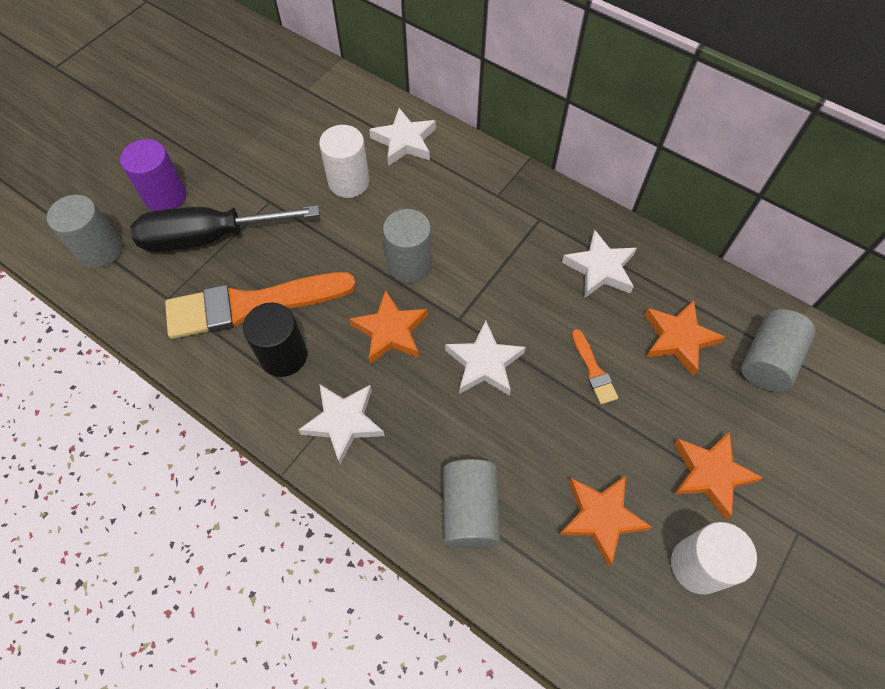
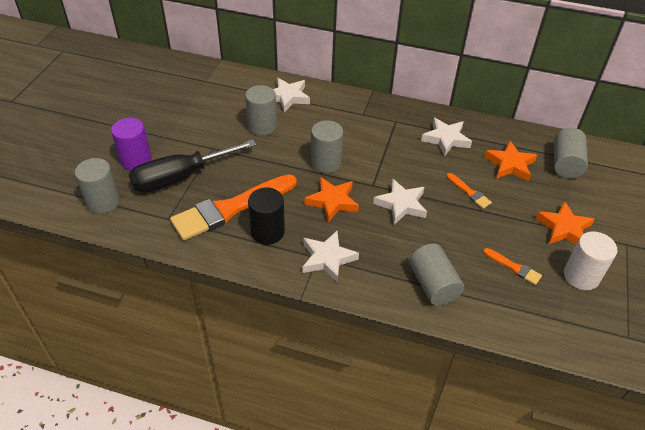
camera: 20 degrees left, 15 degrees down
white cylinder [319,125,370,198] -> grey cylinder [245,85,277,136]
orange star [559,476,652,566] -> orange brush [483,248,542,285]

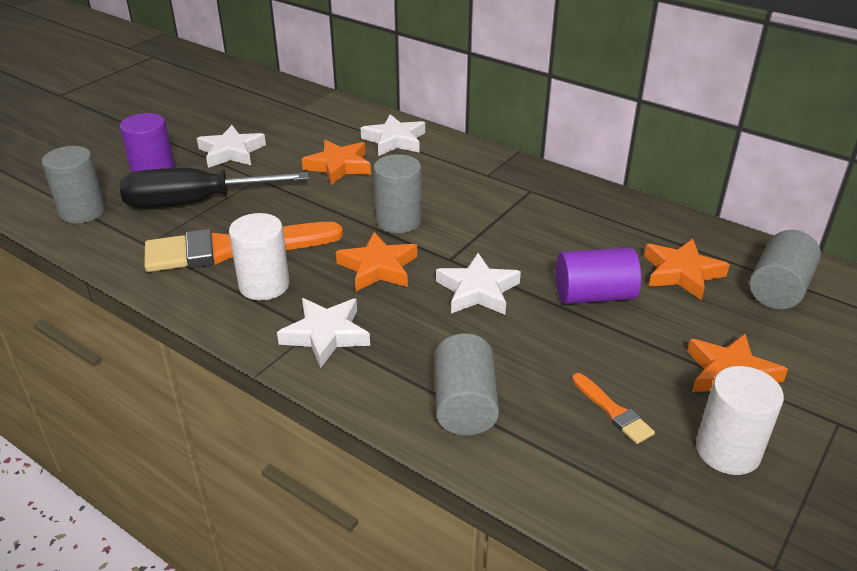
camera: 20 degrees right, 10 degrees down
grey cylinder [245,85,277,136] -> orange star [302,140,371,185]
black cylinder [248,187,285,245] -> white cylinder [229,213,290,300]
white star [421,118,472,156] -> white star moved to [197,125,266,168]
orange brush [447,173,492,209] -> purple cylinder [555,247,641,304]

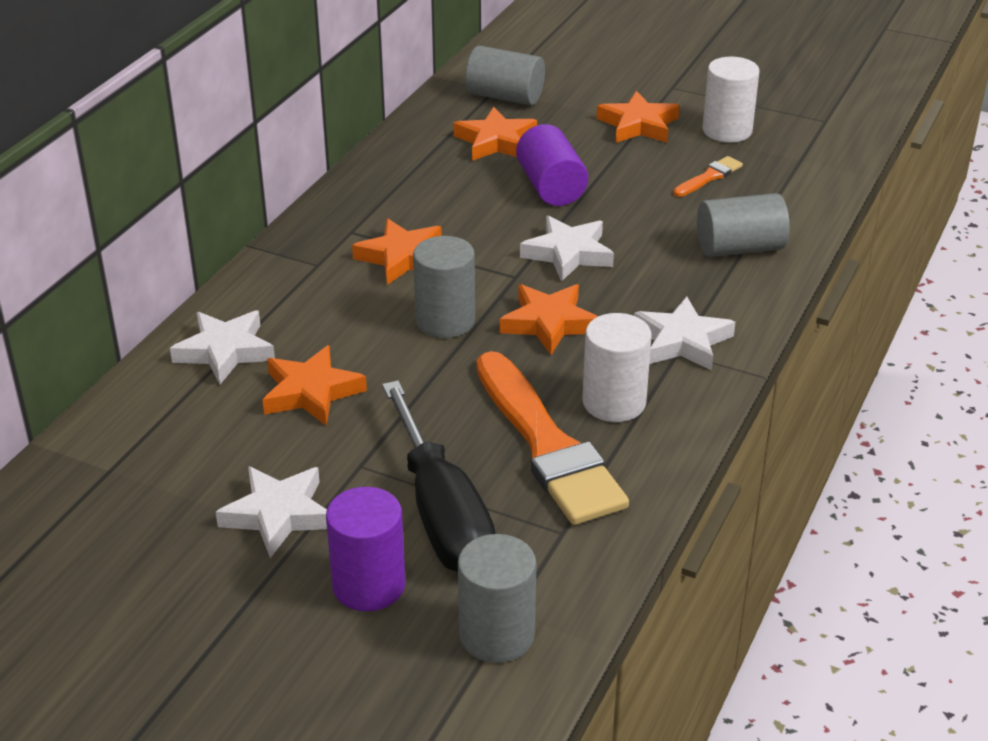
camera: 100 degrees left, 0 degrees up
none -> orange star [352,218,442,285]

